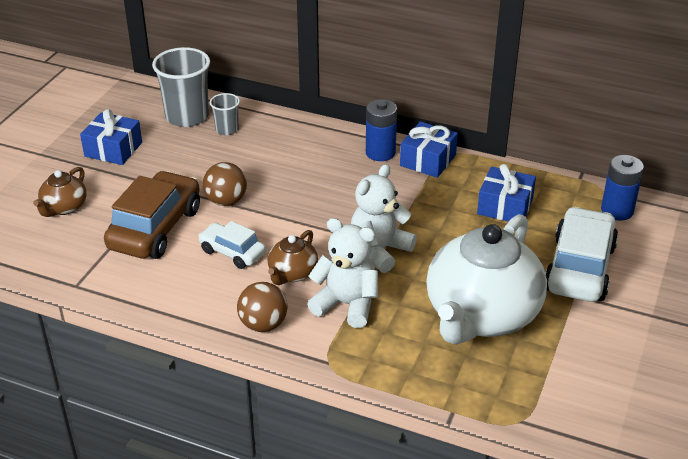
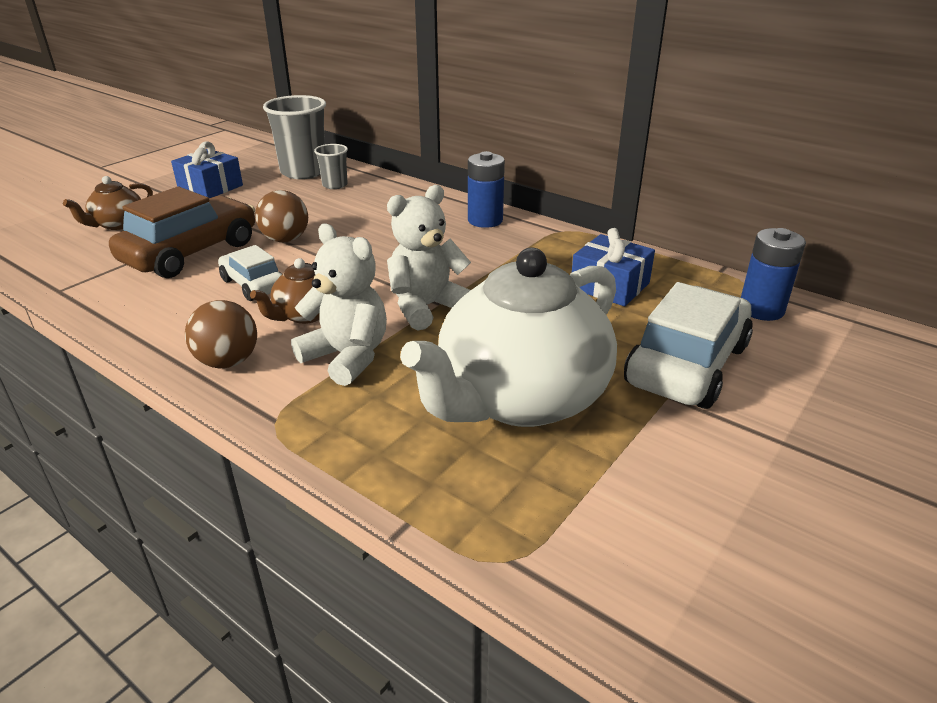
camera: 15 degrees right, 5 degrees down
blue gift [400,121,458,178] -> none

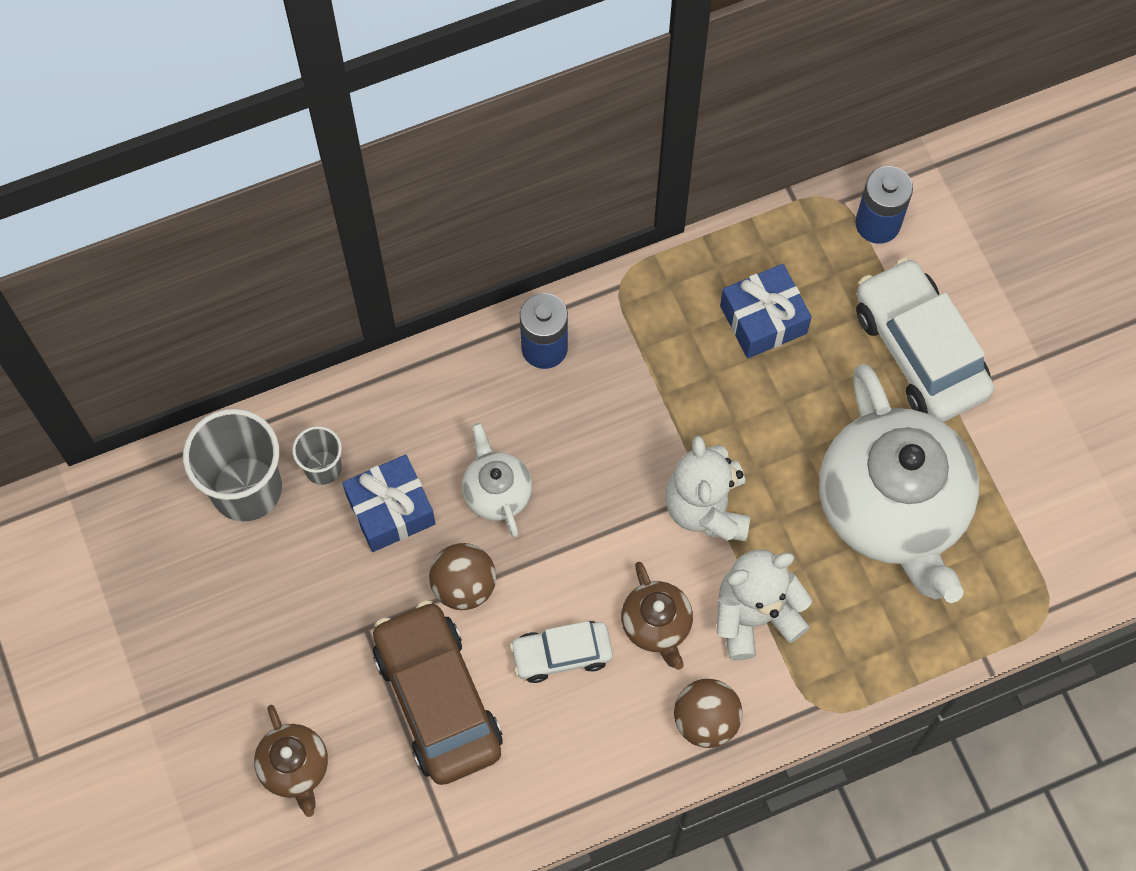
camera: 60 degrees left, 35 degrees up
blue gift [171,141,243,198] -> blue gift moved to [342,454,435,552]
none -> white teapot [462,423,532,537]

